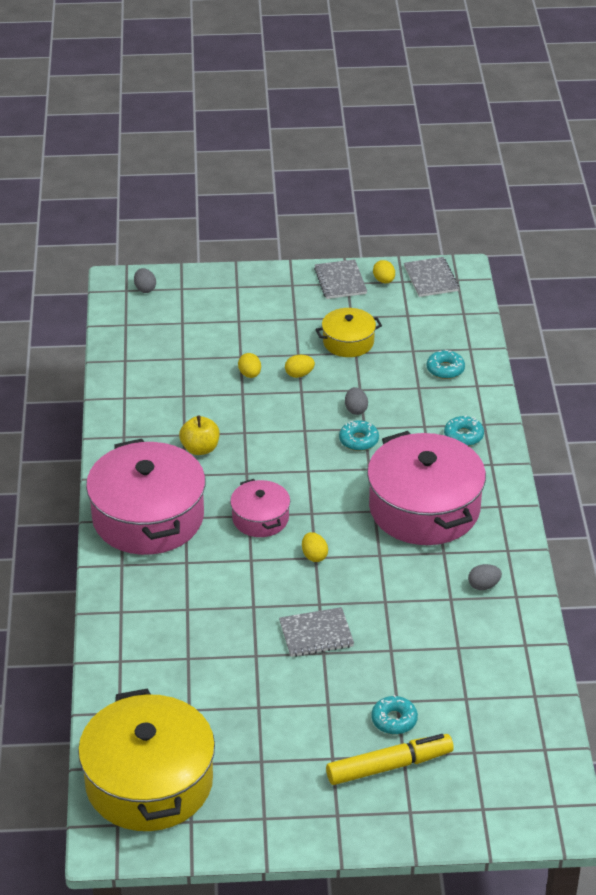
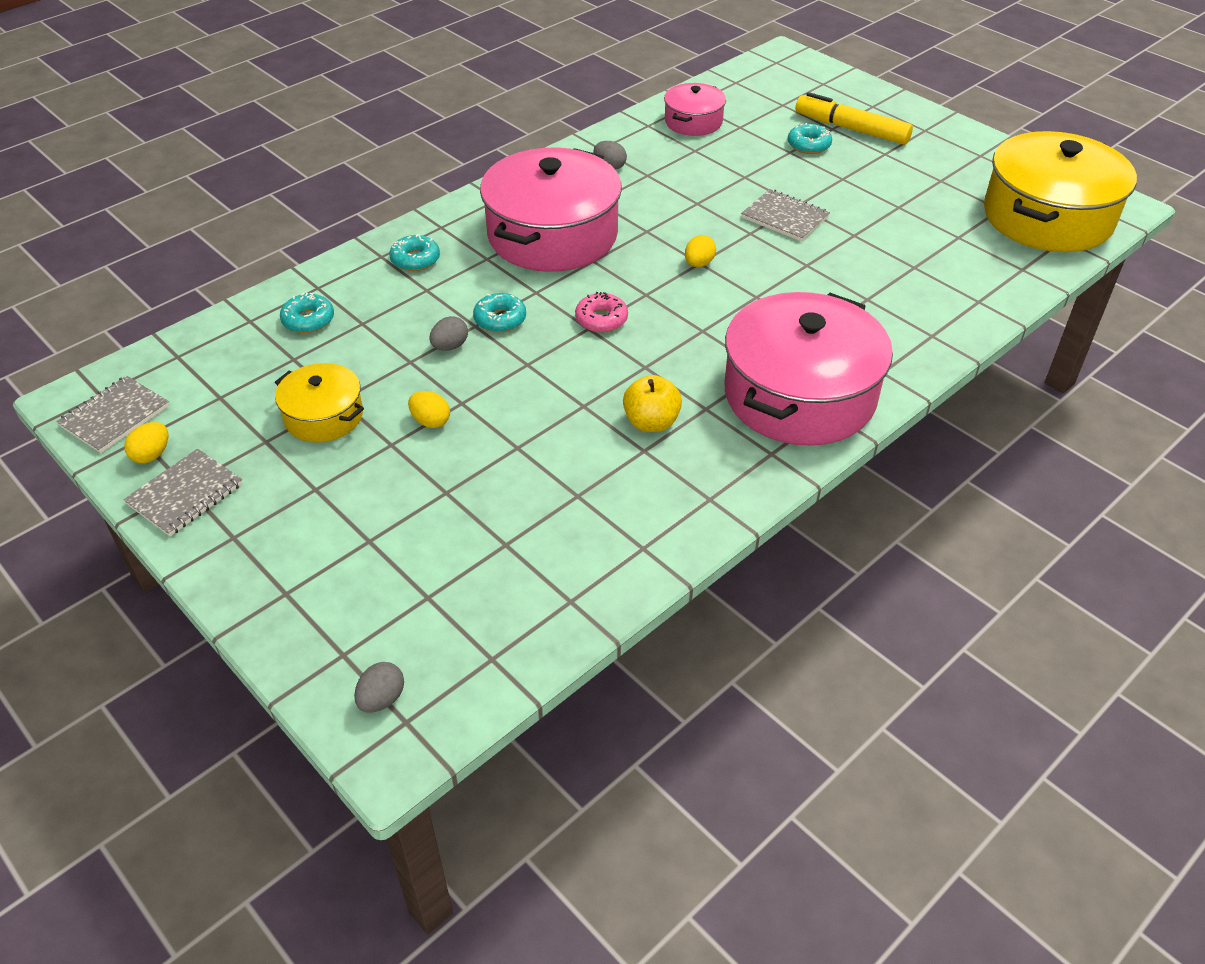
camera: 130 degrees left, 5 degrees up
pink pot [230,479,290,537] -> pink pot moved to [664,83,726,136]
yellow egg [238,353,261,378] -> none
none -> pink donut [575,292,628,333]

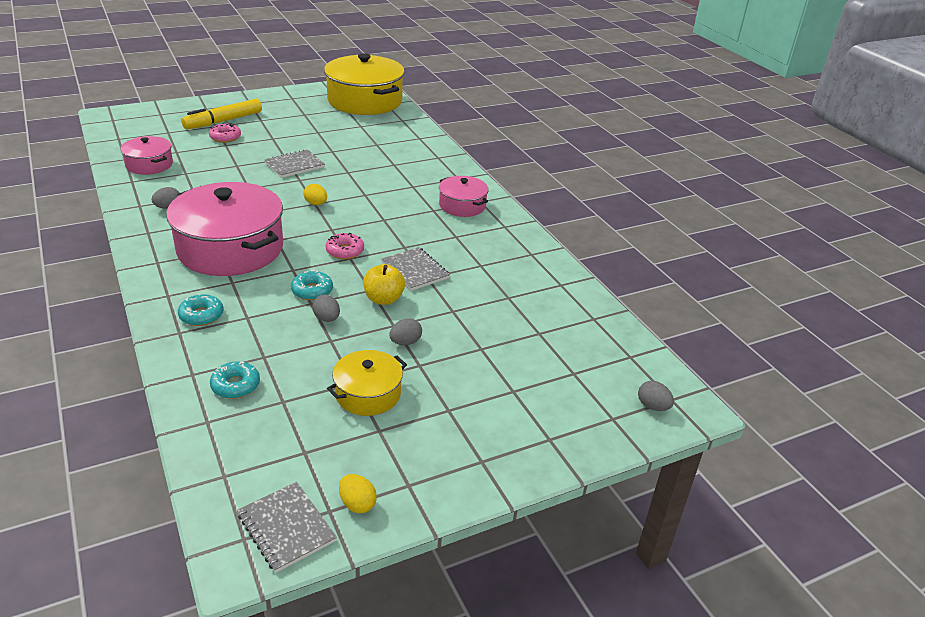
camera: 75 degrees left, 10 degrees down
grey notebook [123,448,243,536] -> grey notebook moved to [381,247,450,291]
yellow egg [408,391,450,428] -> grey egg [389,318,422,345]
yellow apple [623,375,682,432] -> yellow apple moved to [363,264,405,305]
pink pot [725,292,893,446] -> pink pot [439,176,489,217], size x0.51
turquoise donut [788,123,832,154] -> pink donut [209,123,241,143]

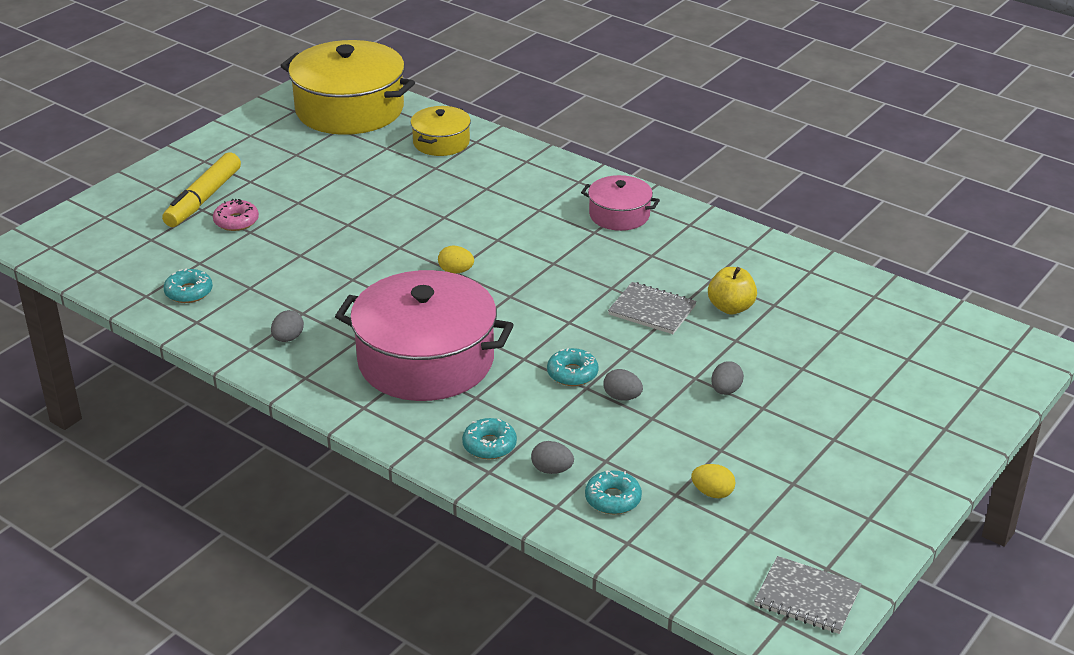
camera: 25 degrees left, 0 degrees up
pink pot [121,136,173,175] -> turquoise donut [163,269,213,303]
grey notebook [265,149,325,178] -> none
pink donut [325,233,364,259] -> none
yellow pot [327,350,407,416] -> yellow pot moved to [411,106,471,156]
yellow egg [339,474,377,513] -> yellow egg moved to [691,464,736,498]
yellow apple [363,264,405,305] -> yellow apple moved to [708,267,757,314]
grey egg [638,381,674,411] -> grey egg moved to [531,441,574,474]

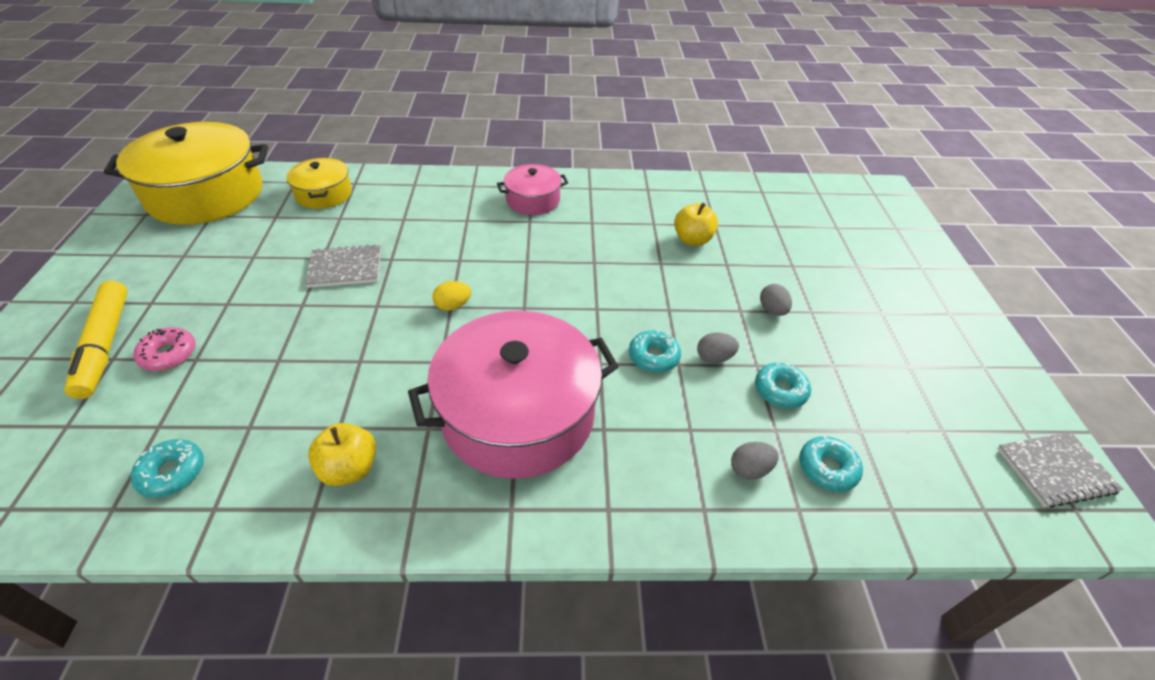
camera: 40 degrees left, 10 degrees up
grey egg [271,310,304,342] -> yellow apple [308,423,376,486]
turquoise donut [462,418,517,459] -> turquoise donut moved to [755,363,811,408]
grey notebook [608,282,697,334] -> grey notebook moved to [305,244,381,288]
yellow egg [691,464,736,498] -> none

